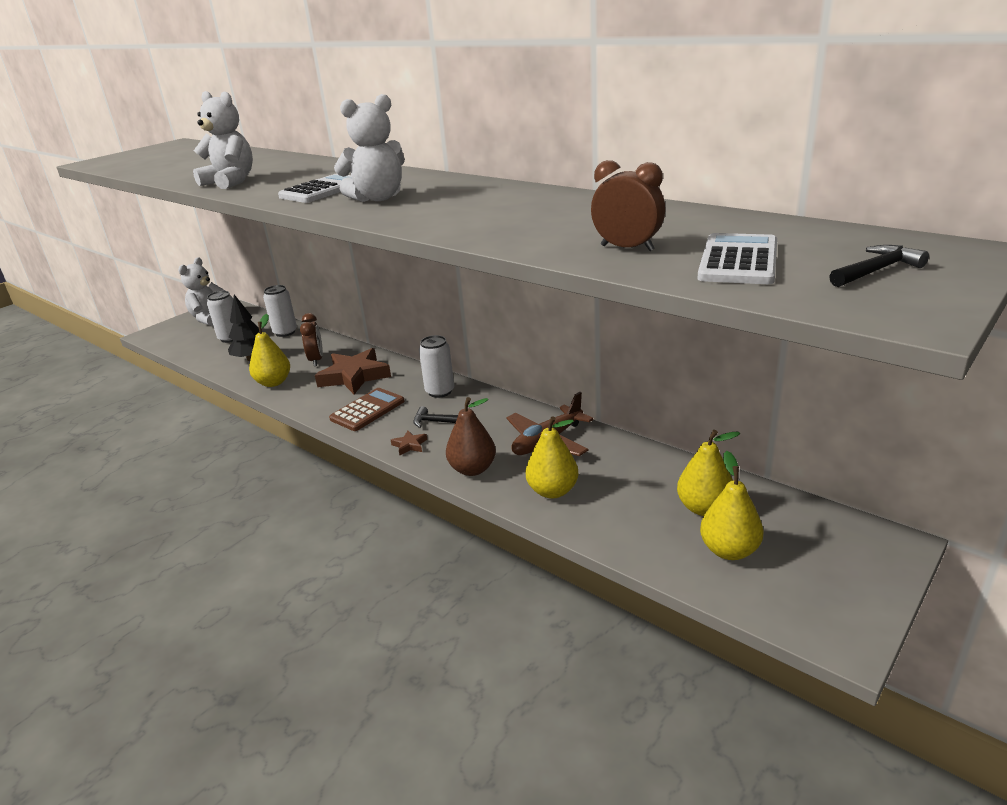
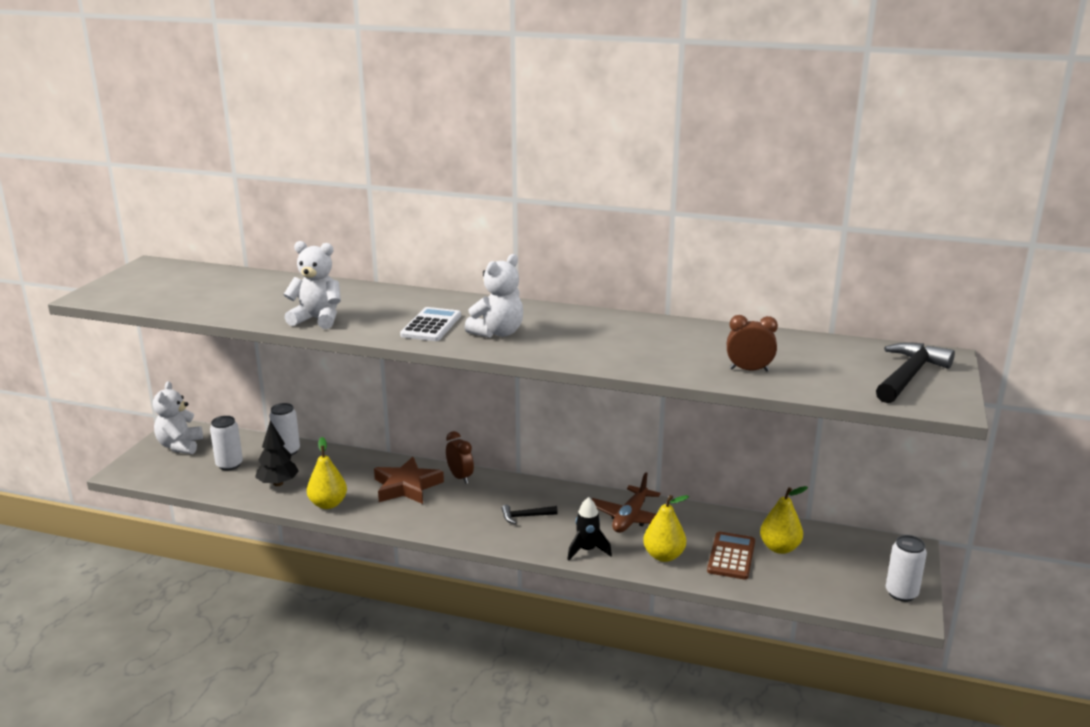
camera: 25 degrees left, 5 degrees down
brown clock [300,313,323,366] -> brown clock moved to [446,431,474,484]
brown calculator [329,388,405,431] -> brown calculator moved to [707,532,755,580]
brown star [391,431,427,456] -> none
white can [419,335,454,398] -> white can moved to [886,535,927,602]
brown pear [446,397,496,476] -> black rocket [567,497,612,561]
white calculator [697,233,777,284] -> none
yellow pear [700,451,763,560] -> none
black hammer [829,245,929,287] -> black hammer [876,342,955,403], size x1.90

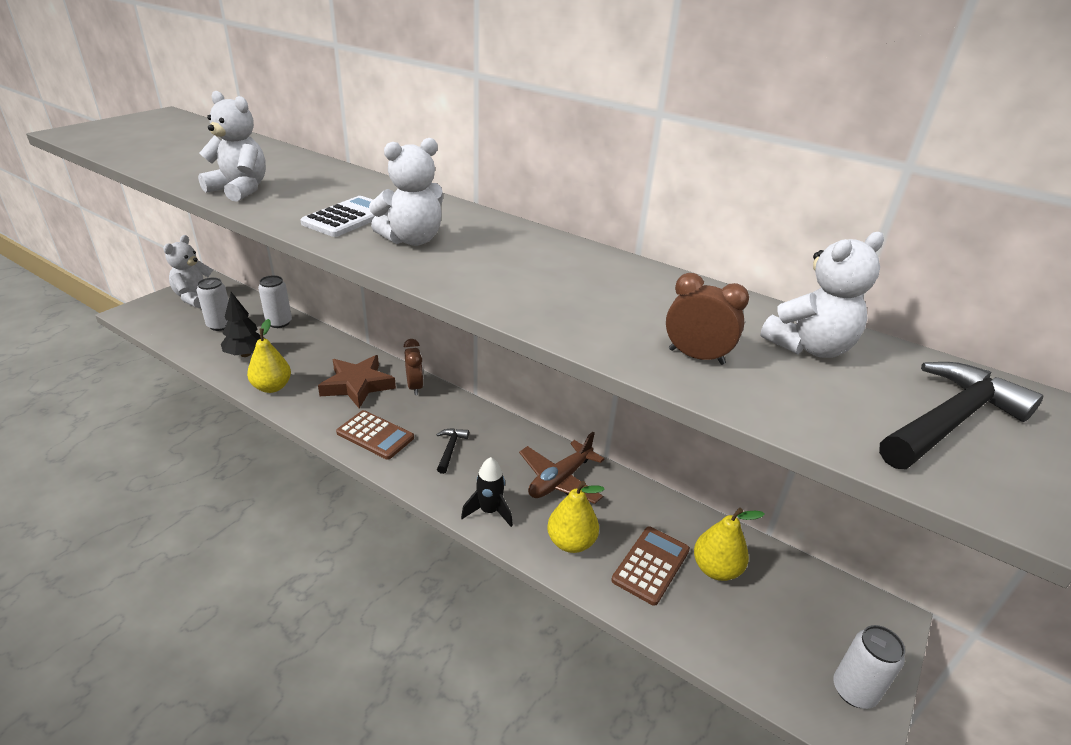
camera: 15 degrees right, 10 degrees up
black hammer [501,505,558,524] -> black hammer turned 90 degrees clockwise [436,428,469,474]
none -> brown calculator [336,410,414,460]
none -> white teddy bear [760,232,884,358]

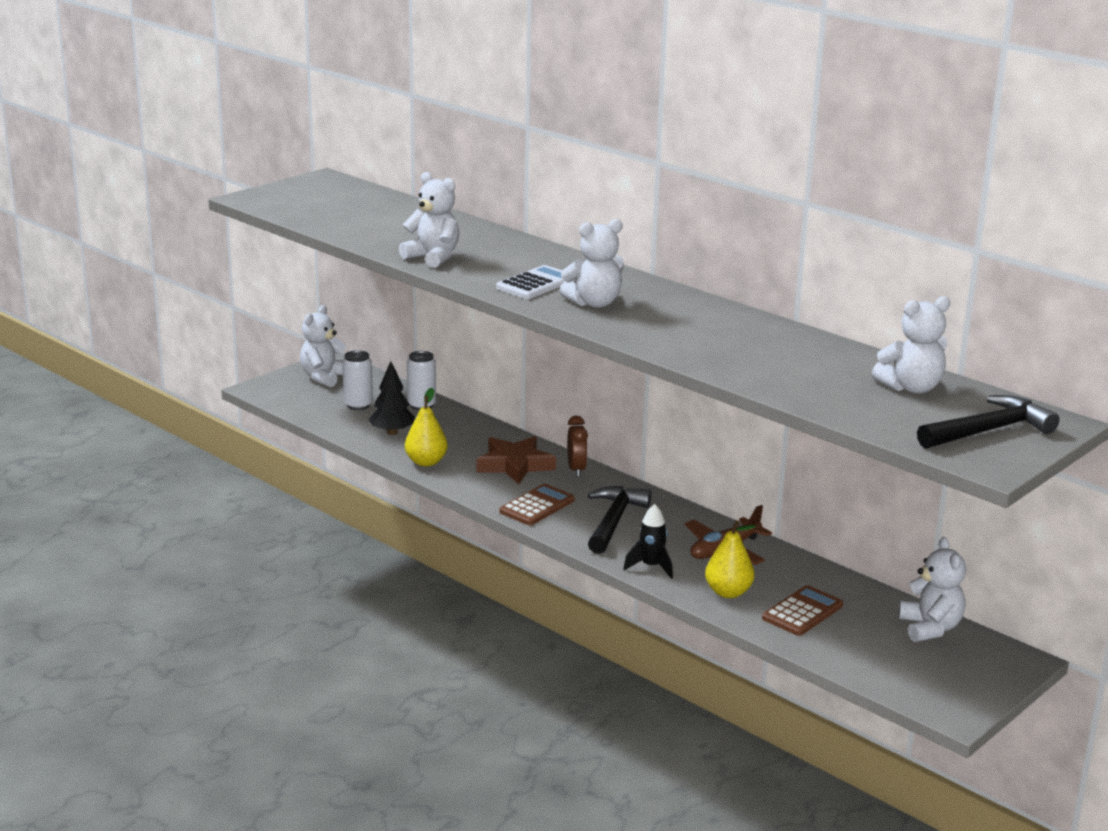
camera: 10 degrees right, 10 degrees down
brown calculator [336,410,414,460] -> brown calculator turned 90 degrees counterclockwise [499,484,575,525]
black hammer [436,428,469,474] -> black hammer [588,486,652,554], size x1.90
brown clock [666,273,749,365] -> none
yellow pear [694,508,765,581] -> none
white can [833,625,905,709] -> none
none -> white teddy bear [899,537,966,642]

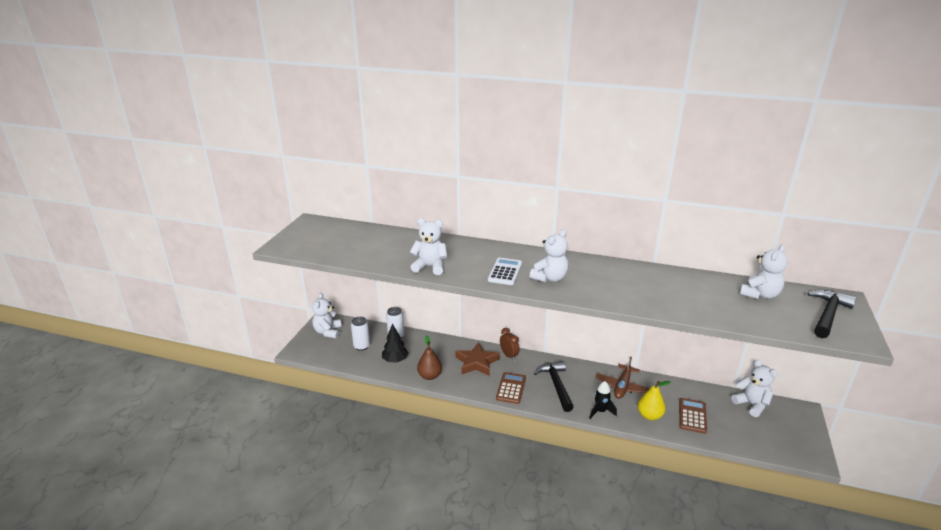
camera: 25 degrees left, 5 degrees up
yellow pear [405,388,448,466] -> brown pear [417,335,442,380]

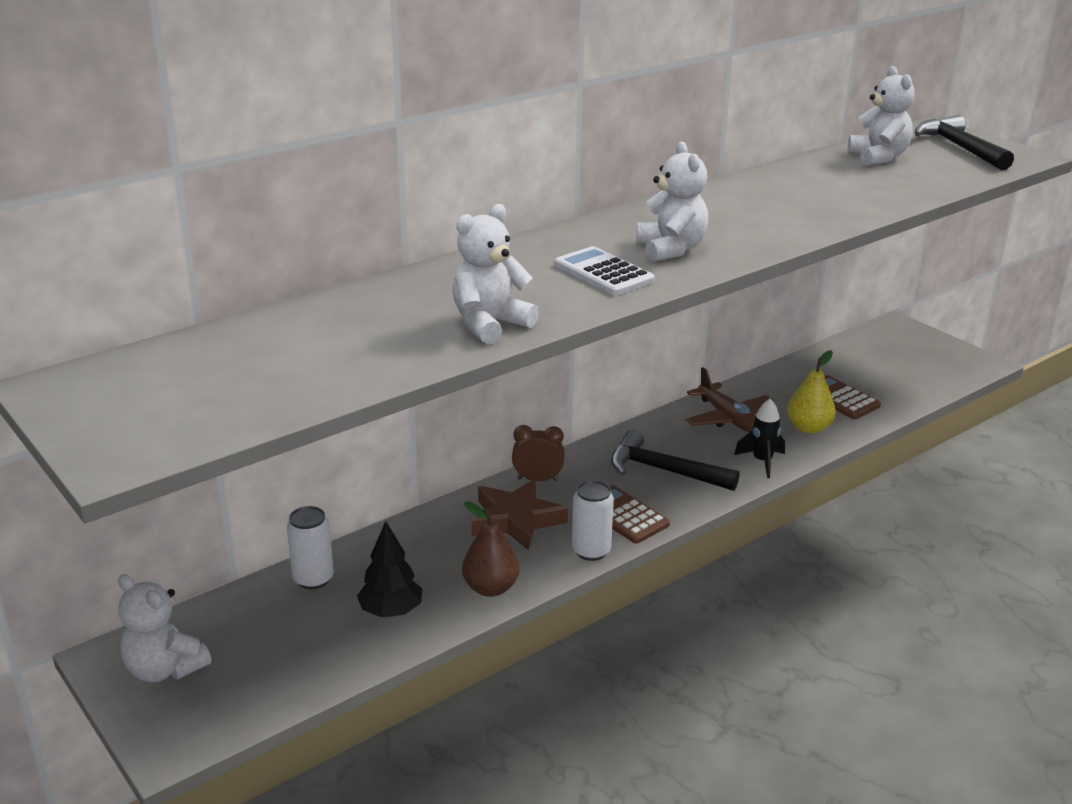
camera: 55 degrees left, 0 degrees up
white can [351,317,370,351] -> white can moved to [572,480,614,561]
white teddy bear [732,360,778,417] -> none

